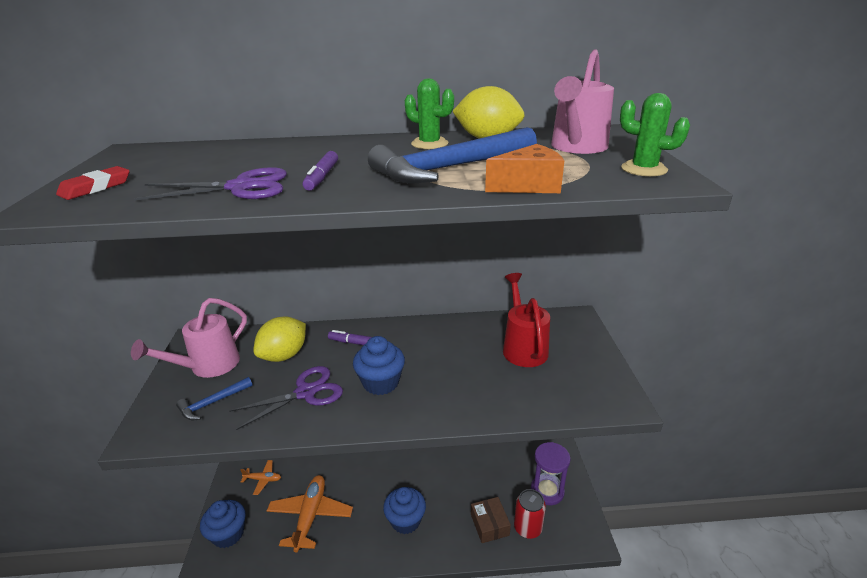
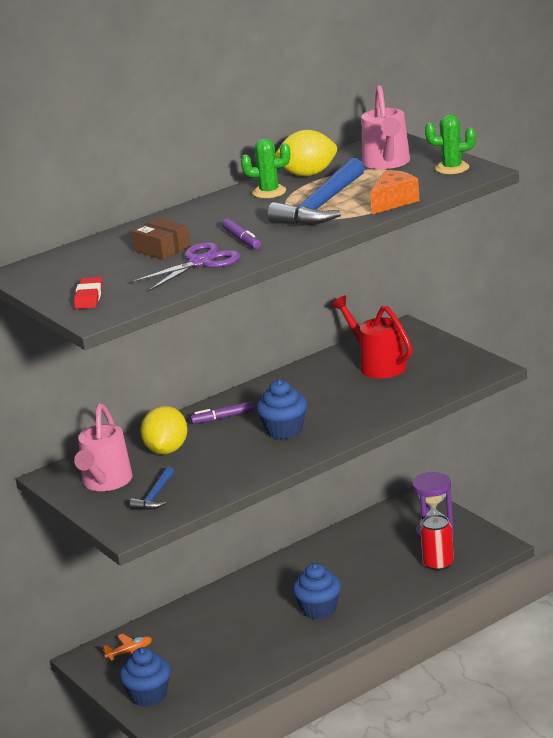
camera: 30 degrees left, 5 degrees down
purple scissors [229,366,343,430] -> none
orange plane [267,475,353,552] -> none
brown box [471,497,511,543] -> brown box moved to [132,218,190,260]

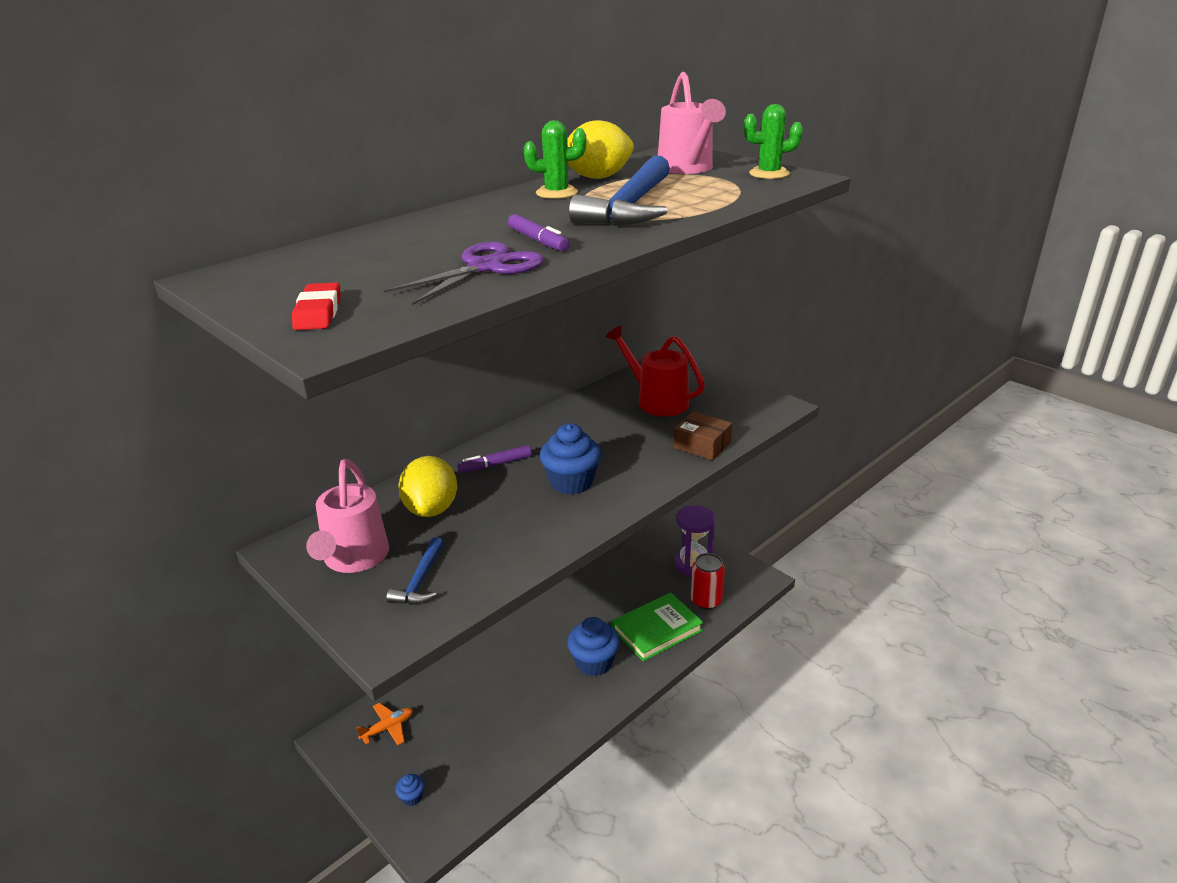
camera: 10 degrees left, 5 degrees up
blue cupcake [120,647,171,707] -> blue cupcake [395,774,425,806], size x0.47
brown box [132,218,190,260] -> brown box moved to [674,411,732,461]
orange cheese [370,171,420,214] -> none
none -> green book [612,593,703,661]

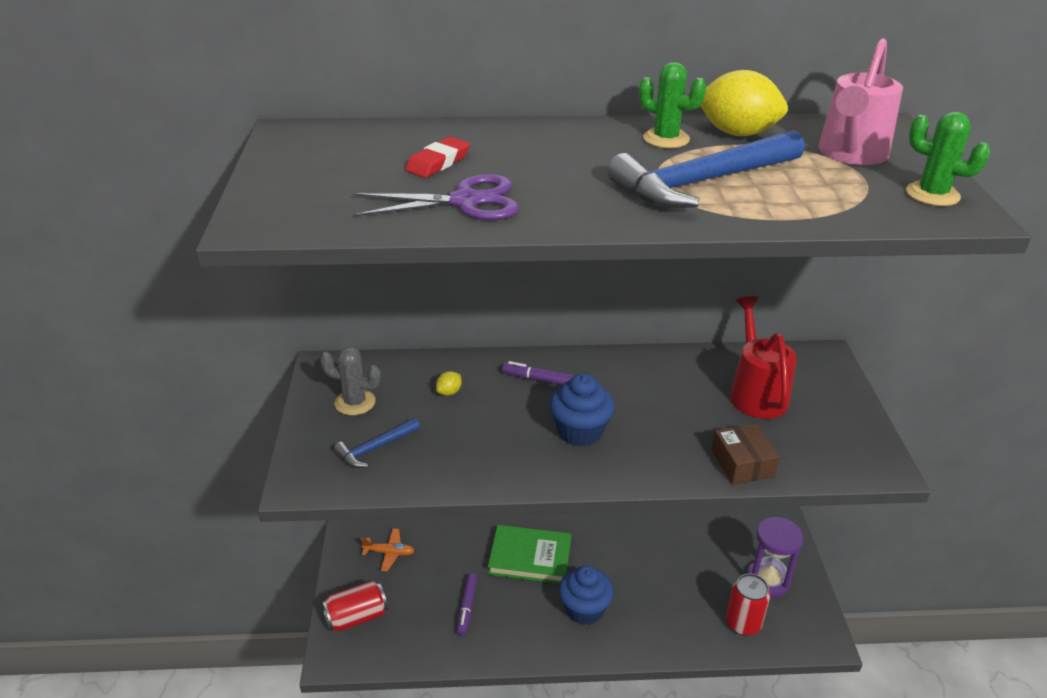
camera: 40 degrees right, 5 degrees up
red eraser [292,282,341,330] -> red eraser moved to [405,137,470,178]
pink watering can [306,459,389,573] -> grey cactus [320,347,381,415]
blue cupcake [395,774,425,806] -> red can [321,580,388,632]
yellow lemon [398,456,457,517] -> yellow lemon [436,371,462,396], size x0.43
purple marker [508,214,569,251] -> purple marker moved to [457,573,478,636]
green book [612,593,703,661] -> green book moved to [488,525,571,584]

